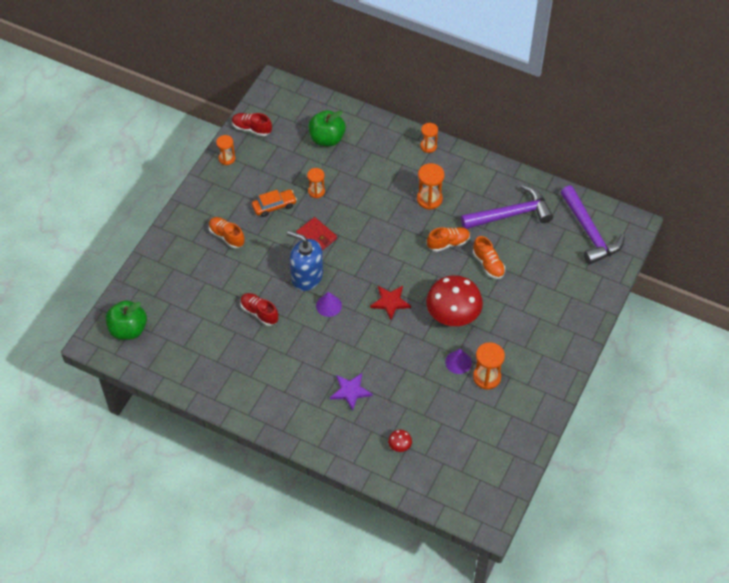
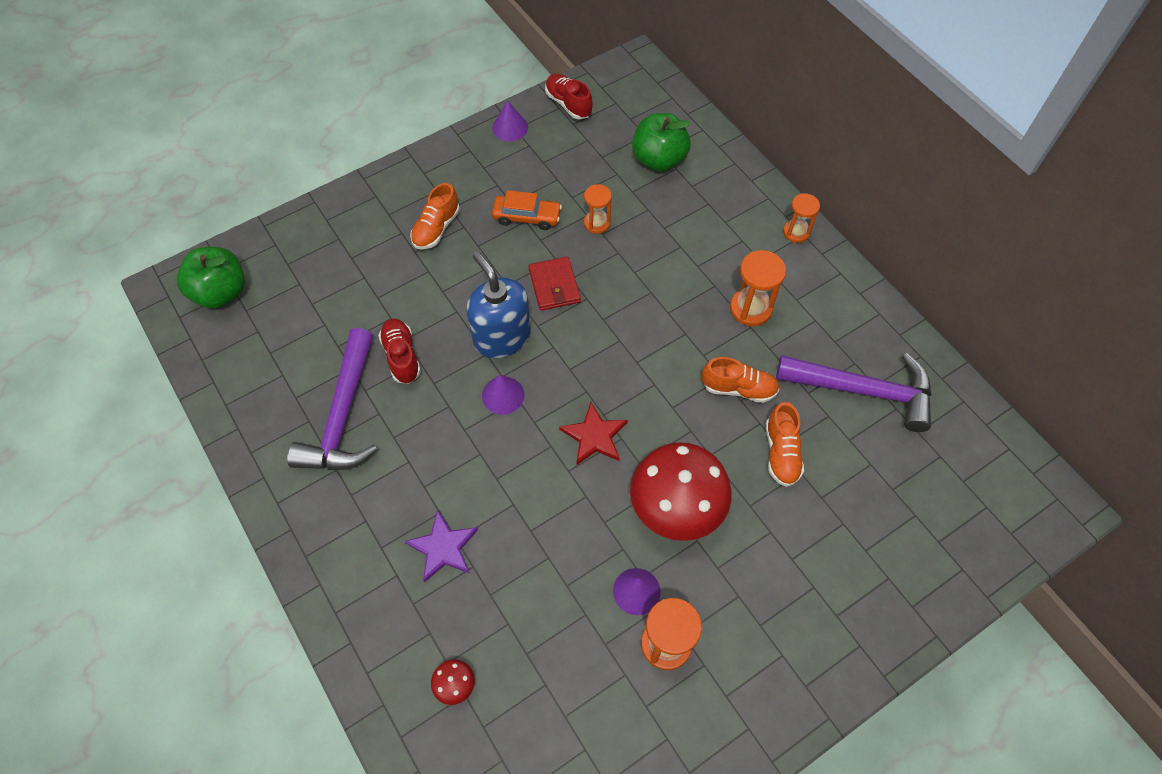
camera: 30 degrees right, 5 degrees up
orange shoe [209,217,245,248] -> orange shoe turned 135 degrees counterclockwise [410,183,460,250]
orange hourglass [216,135,235,165] -> purple cone [492,101,528,141]
purple hammer [560,185,625,265] -> purple hammer moved to [287,328,377,470]

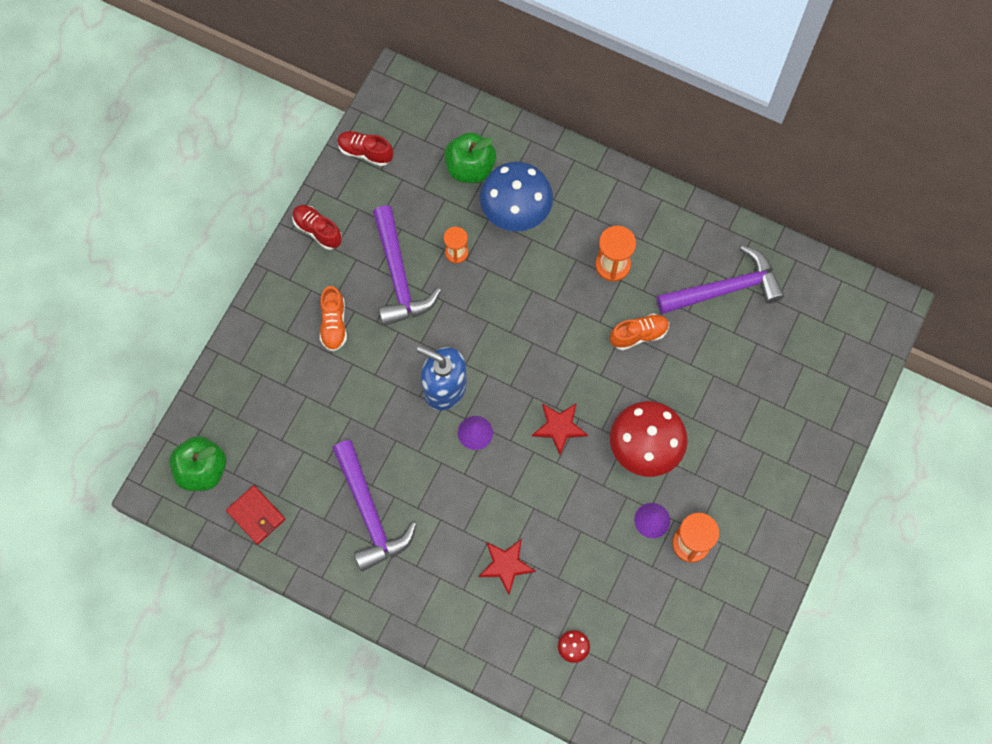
camera: 30 degrees left, 10 degrees up
red shoe [379,318,421,384] -> red shoe moved to [292,205,342,250]
purple star [404,510,478,583] -> red star [478,539,536,595]
purple cone [492,101,528,141] -> none
orange car [492,190,562,230] -> purple hammer [373,205,441,326]
red wallet [528,257,581,311] -> red wallet moved to [226,485,285,545]
orange shoe [766,402,804,487] -> none
orange hourglass [783,193,820,243] -> none
none -> blue mushroom [480,162,553,231]

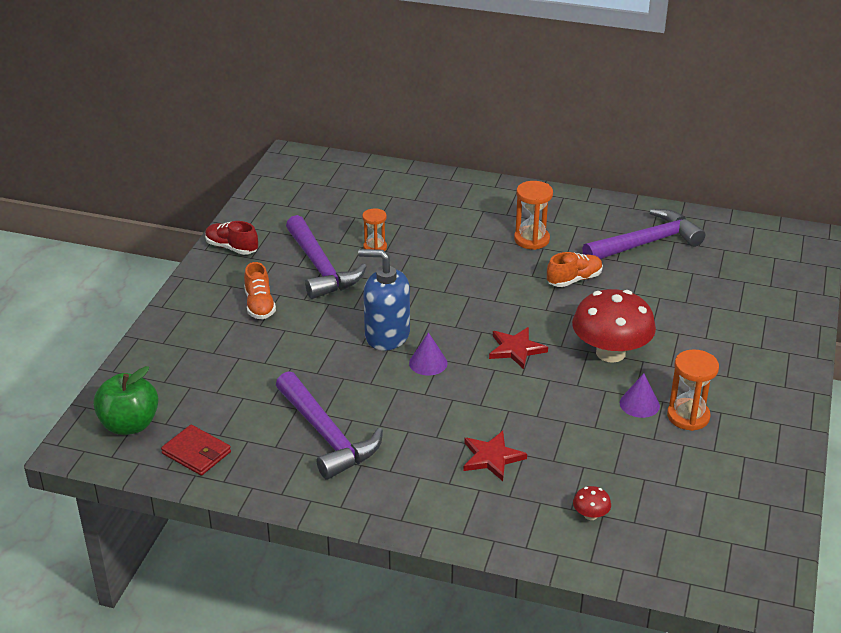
camera: 10 degrees left, 35 degrees down
red shoe [337,131,393,166] -> none
green apple [444,132,496,183] -> none
blue mushroom [480,162,553,231] -> none

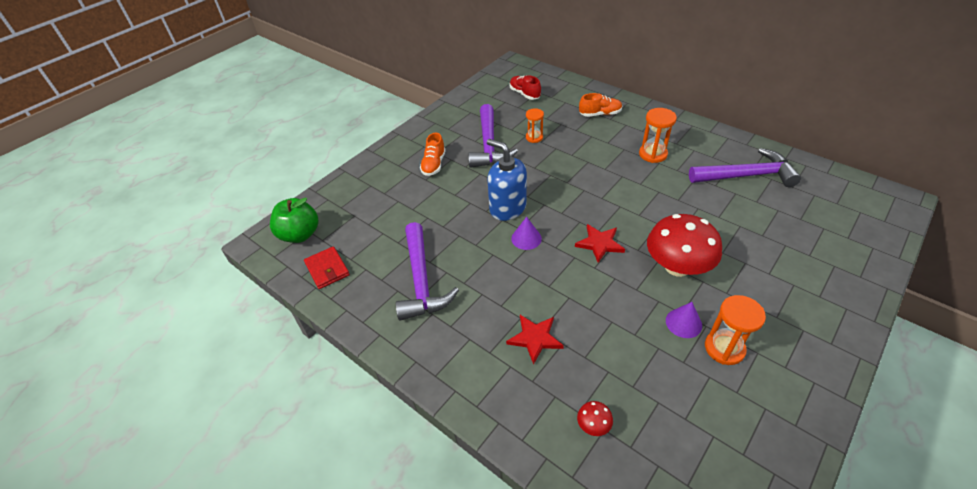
camera: 25 degrees right, 10 degrees up
red shoe [205,221,258,255] -> red shoe moved to [510,75,541,100]
orange shoe [547,252,603,287] -> orange shoe moved to [579,93,622,117]

